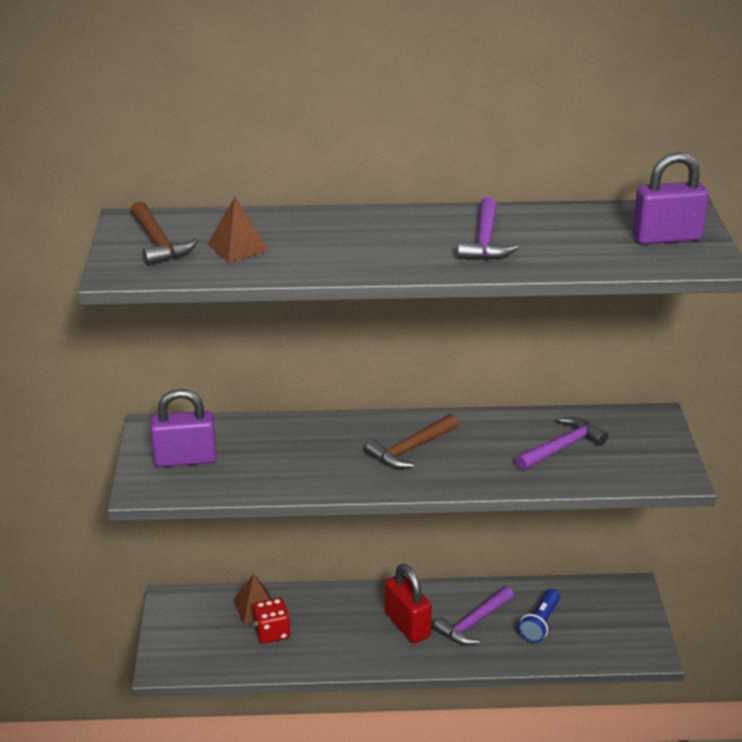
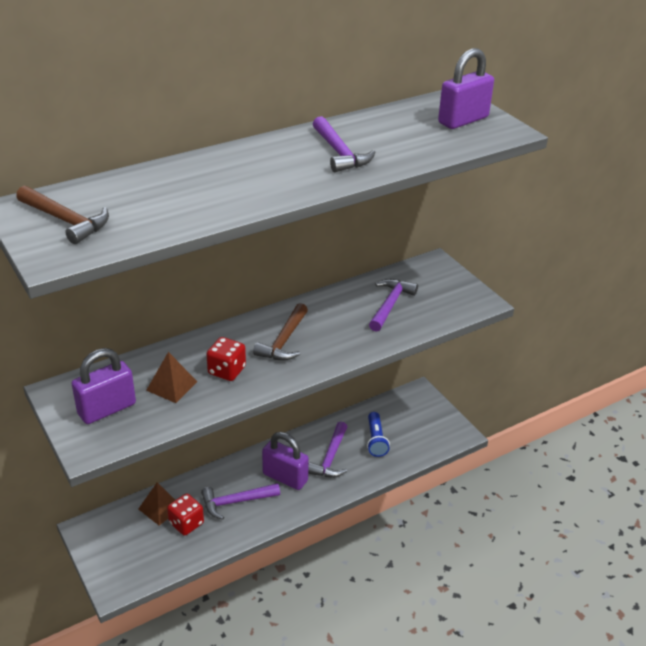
camera: 30 degrees left, 5 degrees up
brown pyramid [208,197,269,263] -> brown pyramid moved to [146,352,197,403]
red padlock [385,564,432,644] -> purple padlock [262,432,309,490]
none -> purple hammer [201,483,280,520]
none -> red dice [206,337,246,381]

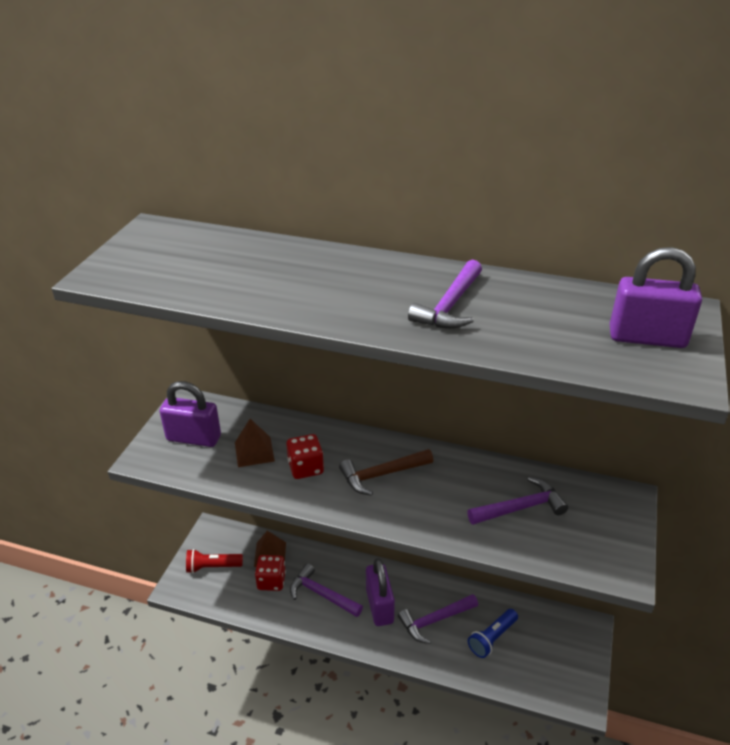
camera: 50 degrees right, 0 degrees up
brown hammer [16,186,109,244] -> none
none -> red flashlight [186,549,243,573]

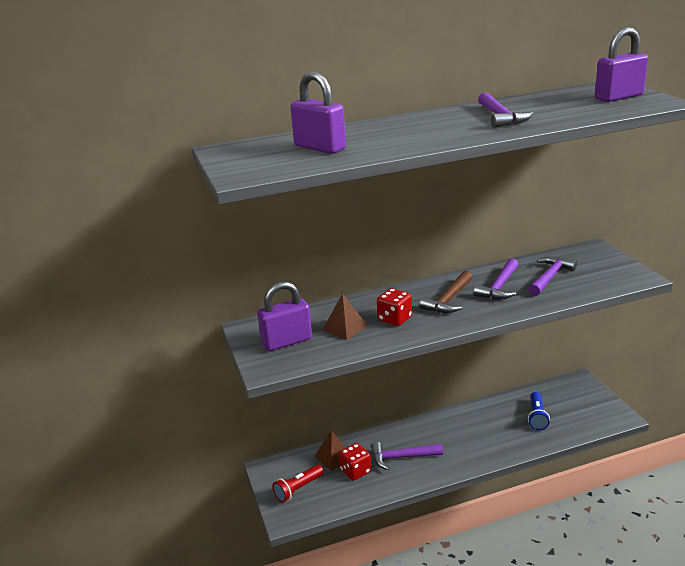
camera: 35 degrees left, 10 degrees down
purple padlock [366,559,395,626] -> purple padlock moved to [290,71,346,154]
purple hammer [398,594,478,644] -> purple hammer moved to [474,258,518,299]

